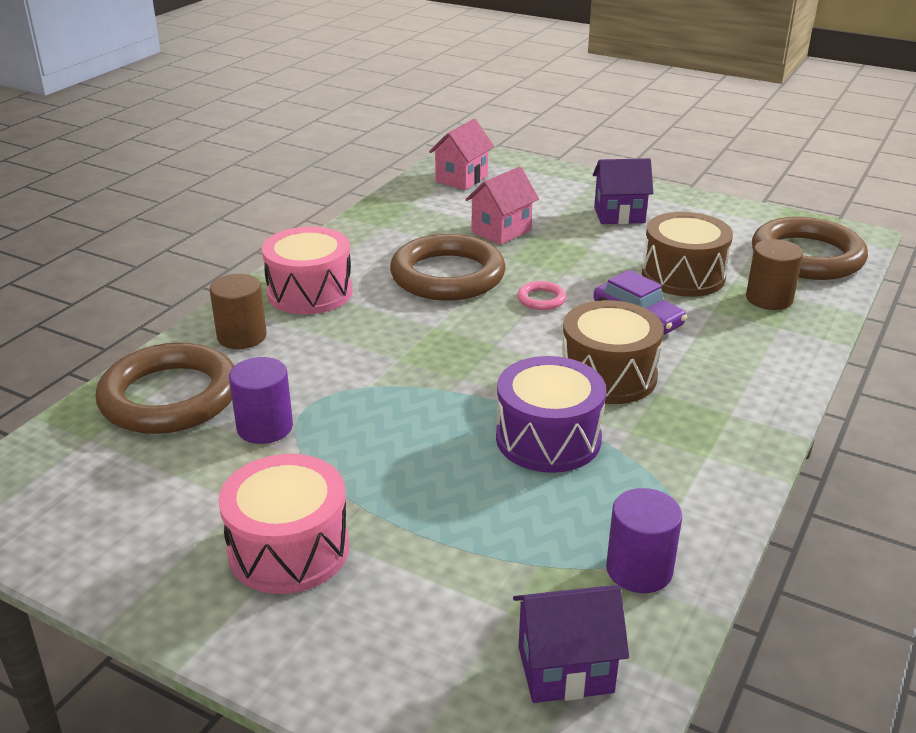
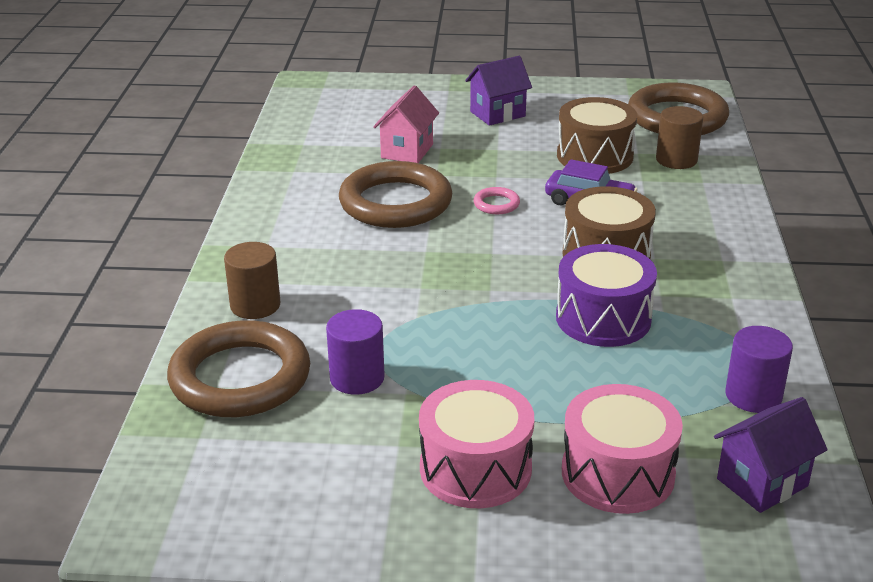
camera: 25 degrees left, 0 degrees up
pink drum [262,226,353,314] -> pink drum moved to [562,384,683,514]
pink house [429,119,494,190] -> none

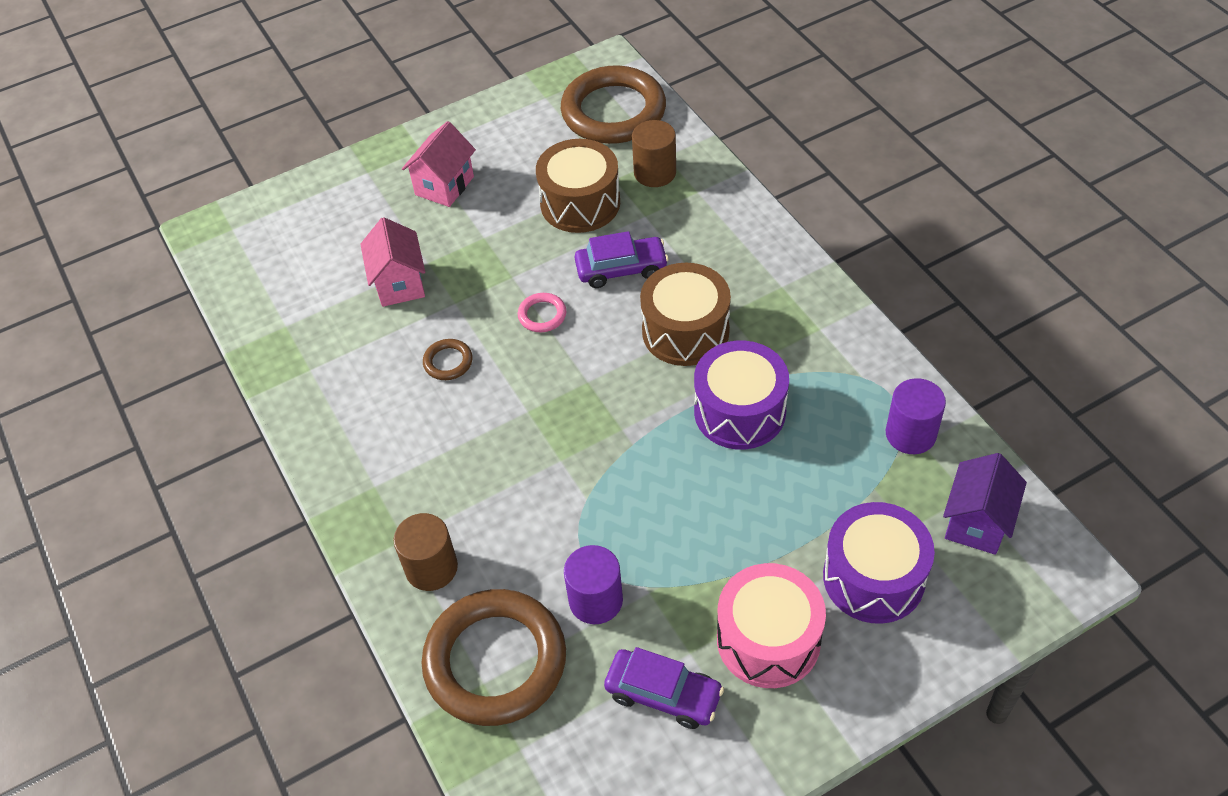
camera: 30 degrees left, 20 degrees up
brown ring [339,161,452,228] -> brown ring [423,339,473,380], size x0.41
purple house [465,56,532,126] -> pink house [402,121,476,207]
pink drum [562,384,683,514] -> purple drum [823,502,935,624]
none -> purple car [604,647,724,729]

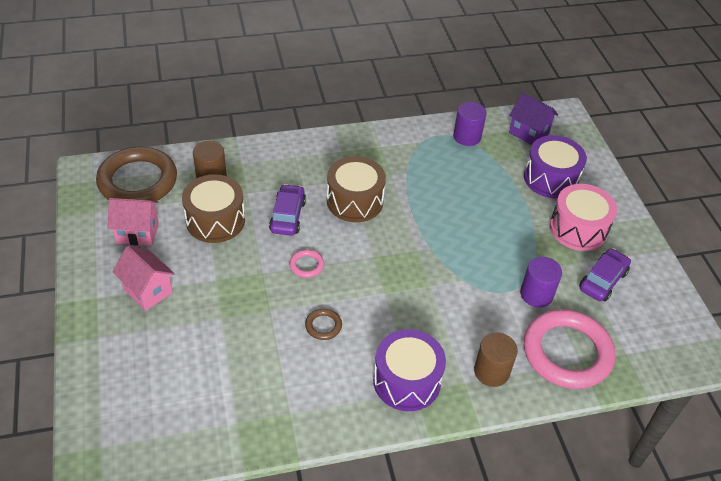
camera: 80 degrees left, 5 degrees down
pink house [360,217,425,307] -> pink house moved to [108,198,159,246]
brown ring [422,589,566,726] -> pink ring [524,309,616,389]
purple drum [694,341,789,450] -> purple drum moved to [373,329,446,411]

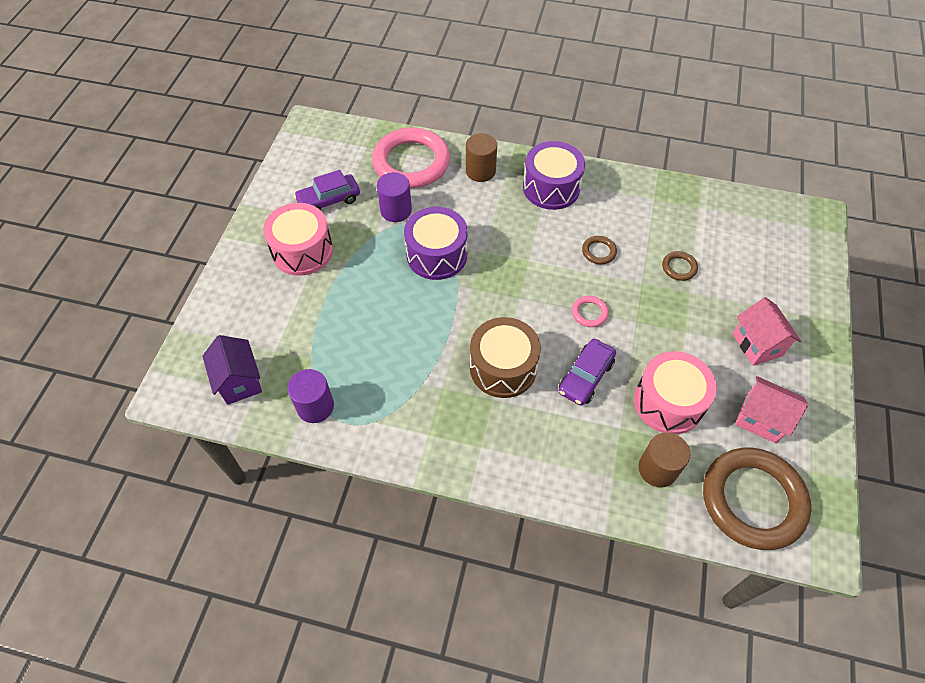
camera: 150 degrees left, 10 degrees up
brown drum [182,174,245,243] -> pink drum [634,351,717,434]
purple drum [524,135,587,198] -> purple drum moved to [404,207,468,280]
none -> brown ring [662,251,698,281]

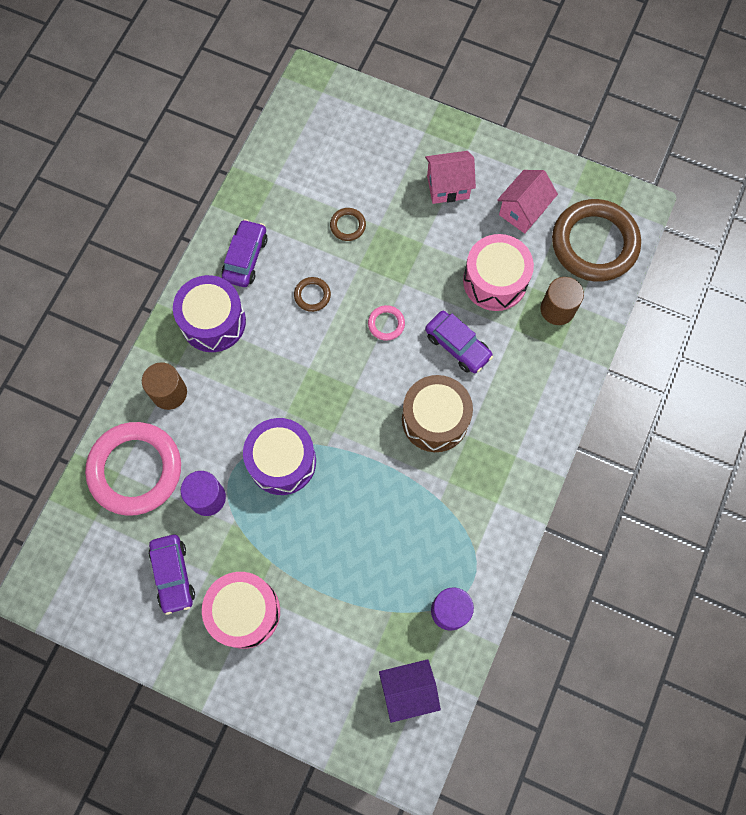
camera: 80 degrees left, 15 degrees up
none -> purple car [222,219,268,287]

